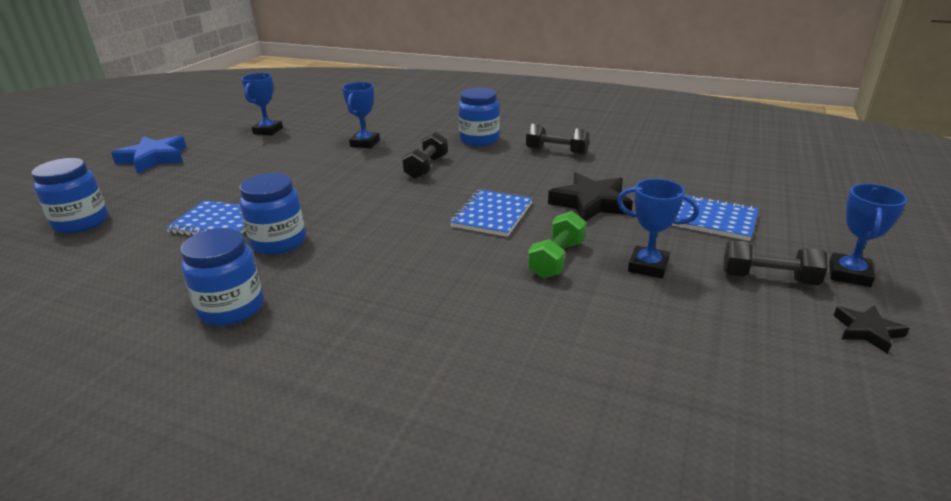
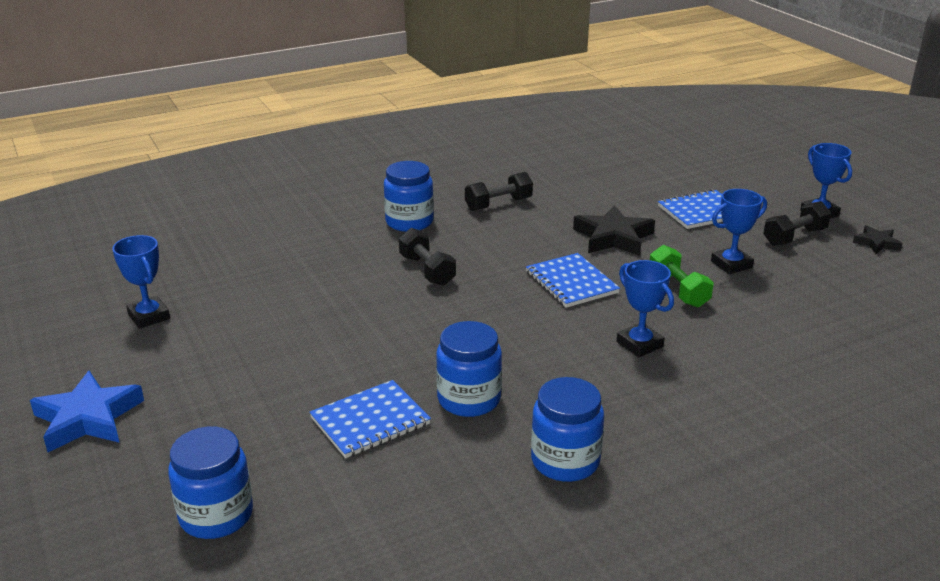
camera: 50 degrees left, 0 degrees up
blue trophy [342,82,380,148] -> blue trophy moved to [617,260,674,357]

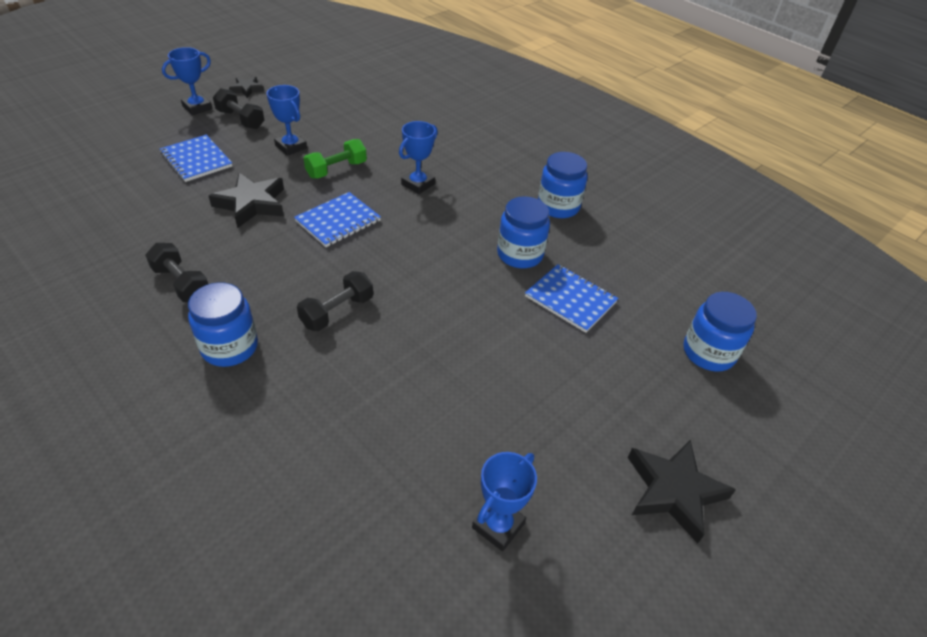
camera: 110 degrees left, 15 degrees up
blue star [30,371,144,452] -> black star [628,439,736,544]

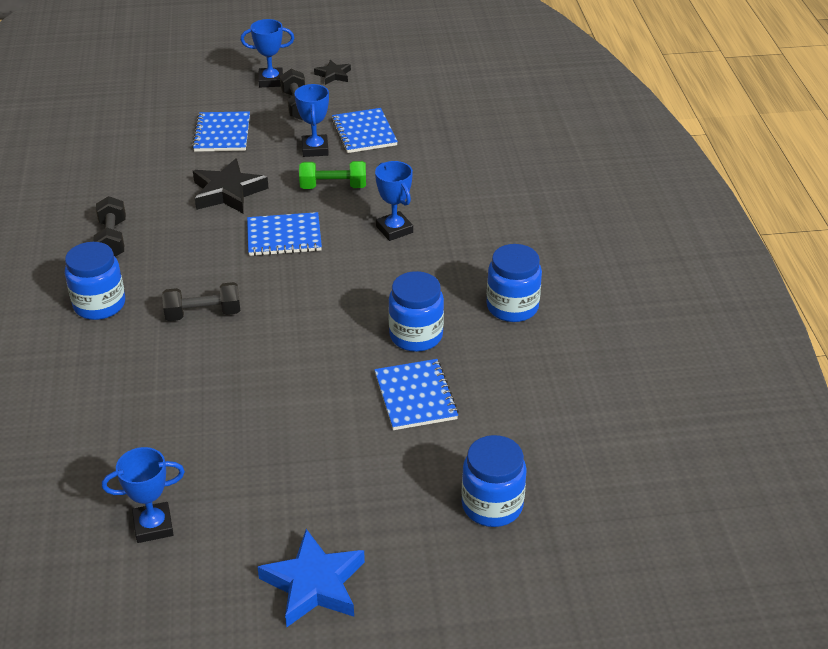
camera: 40 degrees right, 5 degrees down
blue trophy [399,121,438,194] -> blue trophy turned 75 degrees clockwise [375,161,413,241]
black star [628,439,736,544] -> blue star [257,529,365,627]
none -> blue notebook [331,108,398,153]

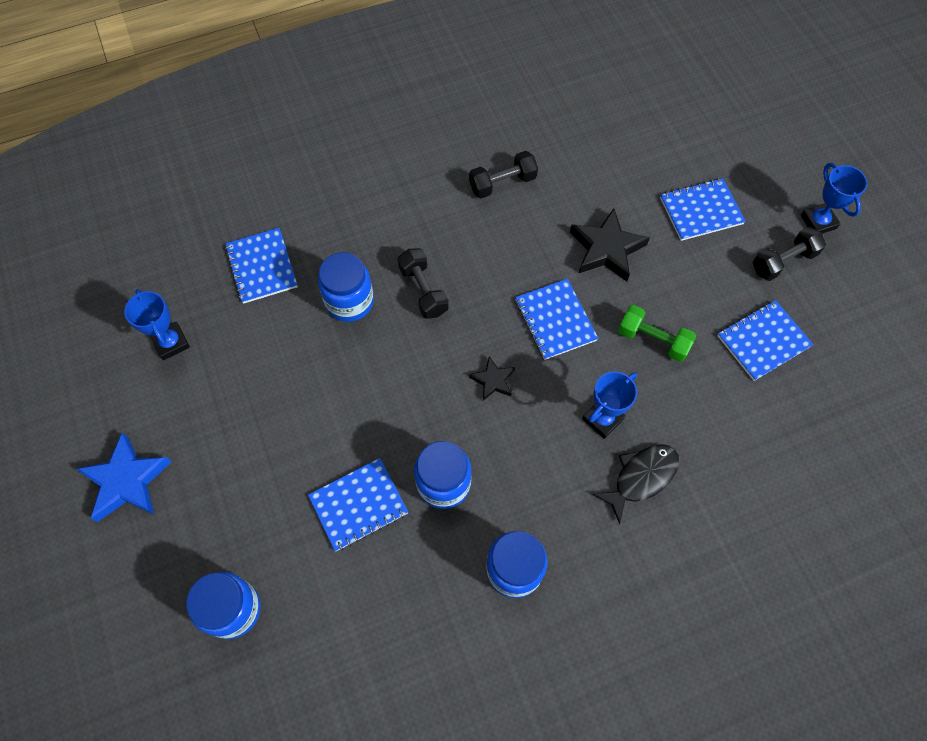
camera: 75 degrees right, 25 degrees up
blue jar [65,242,125,320] -> blue jar moved to [318,252,374,322]
blue trophy [295,84,329,157] -> none
green dumbbell [299,161,366,189] -> green dumbbell turned 45 degrees counterclockwise [618,305,696,362]
black star [314,60,351,85] -> black star moved to [469,356,515,401]
none -> blue notebook [225,228,298,304]
none -> black fish [592,444,679,524]

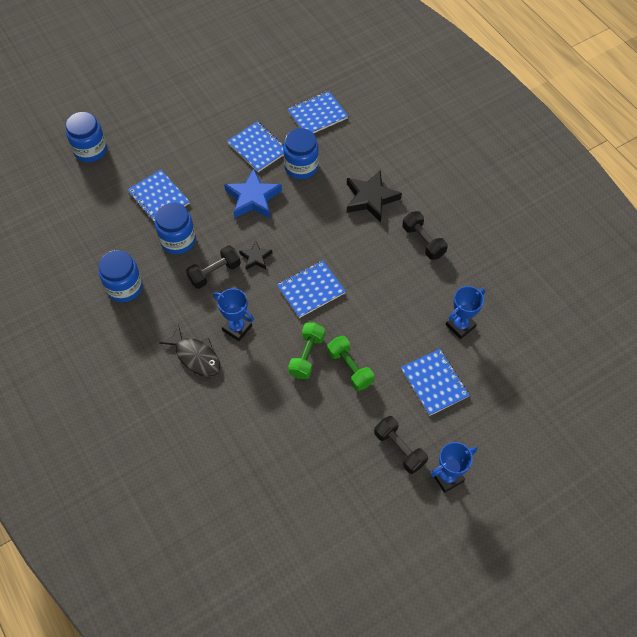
camera: 80 degrees right, 5 degrees down
blue star [76,433,172,522] -> blue star moved to [224,168,282,218]
blue trophy [124,289,190,360] -> blue trophy moved to [446,286,485,339]
black dumbbell [398,248,449,319] -> black dumbbell moved to [186,245,241,289]
black star [570,208,650,282] -> black star moved to [347,170,402,222]
blue notebook [717,300,814,381] -> blue notebook moved to [227,121,284,172]
none -> green dumbbell [327,336,374,391]

